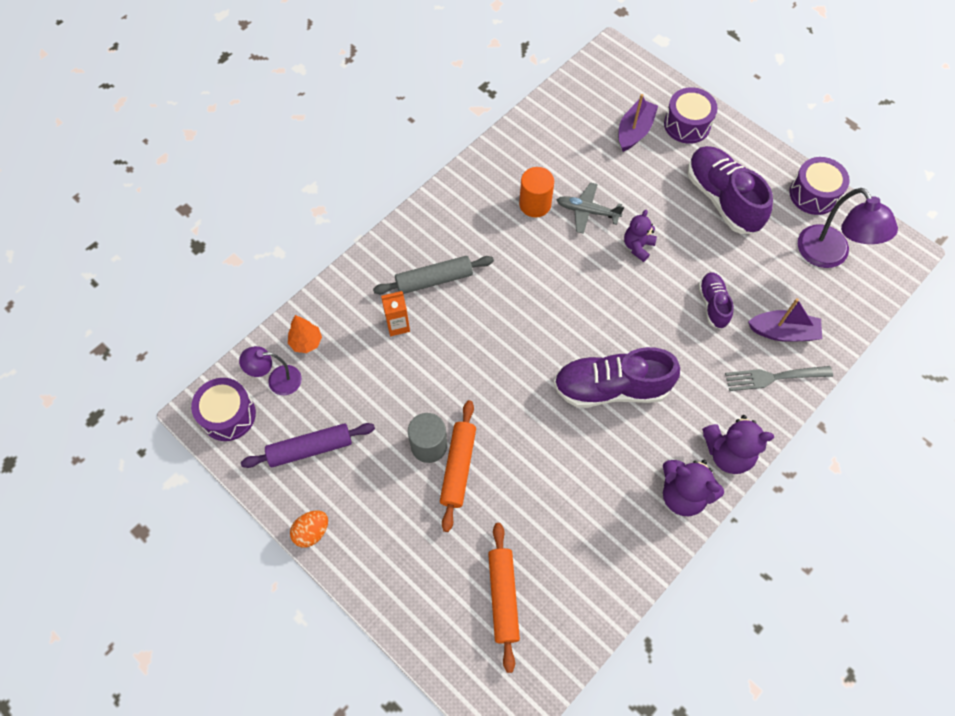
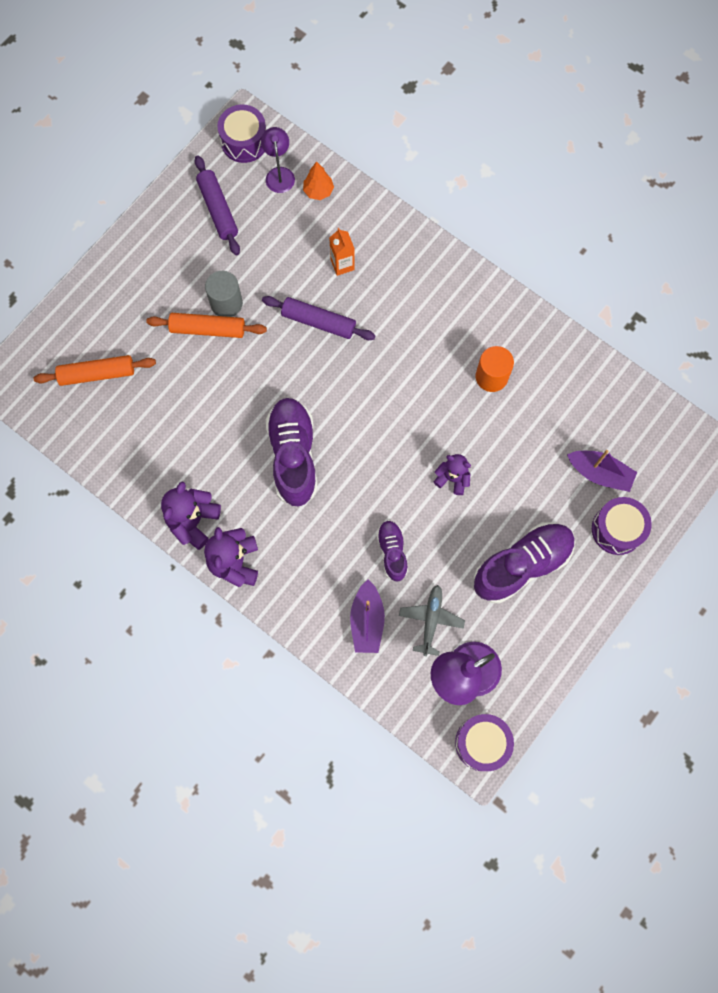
camera: 85 degrees right, 10 degrees up
orange egg [290,511,328,548] -> none
grey rolling pin [373,256,494,294] -> none
grey plane [557,182,624,234] -> grey plane moved to [399,585,465,656]
purple shoe [698,272,734,329] -> purple shoe turned 90 degrees counterclockwise [376,520,408,582]
grey fork [725,366,833,391] -> none
purple drum [789,157,850,215] -> purple drum moved to [455,714,514,771]
none -> purple rolling pin [262,296,376,340]

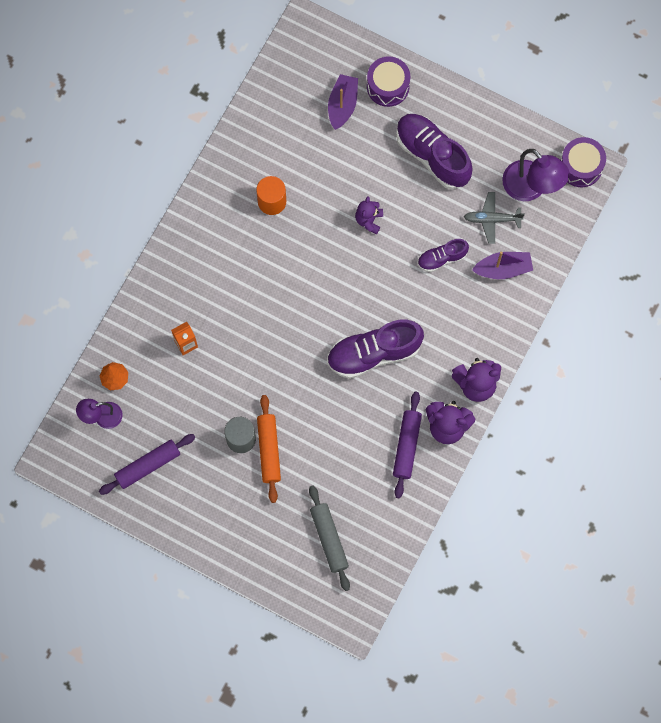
camera: 100 degrees left, 0 degrees up
orange rolling pin [33,355,156,386] -> grey rolling pin [309,485,350,591]
purple drum [217,104,266,163] -> none
purple rolling pin [262,296,376,340] -> purple rolling pin moved to [393,392,422,498]

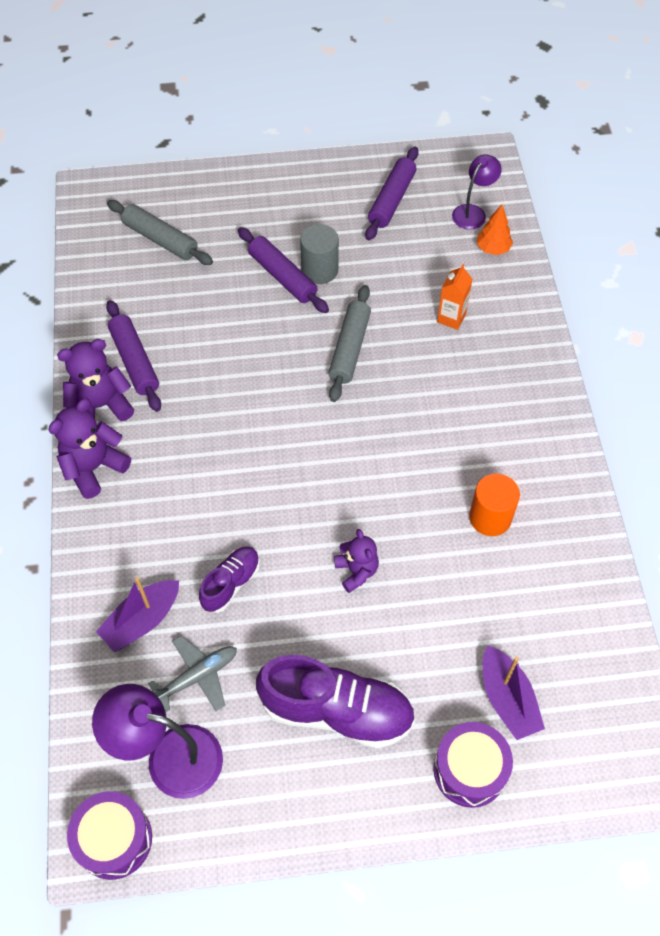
camera: 145 degrees right, 15 degrees down
orange rolling pin [257,395,281,503] -> purple rolling pin [238,227,329,313]
purple shoe [327,320,424,379] -> none
none -> grey rolling pin [328,285,371,402]

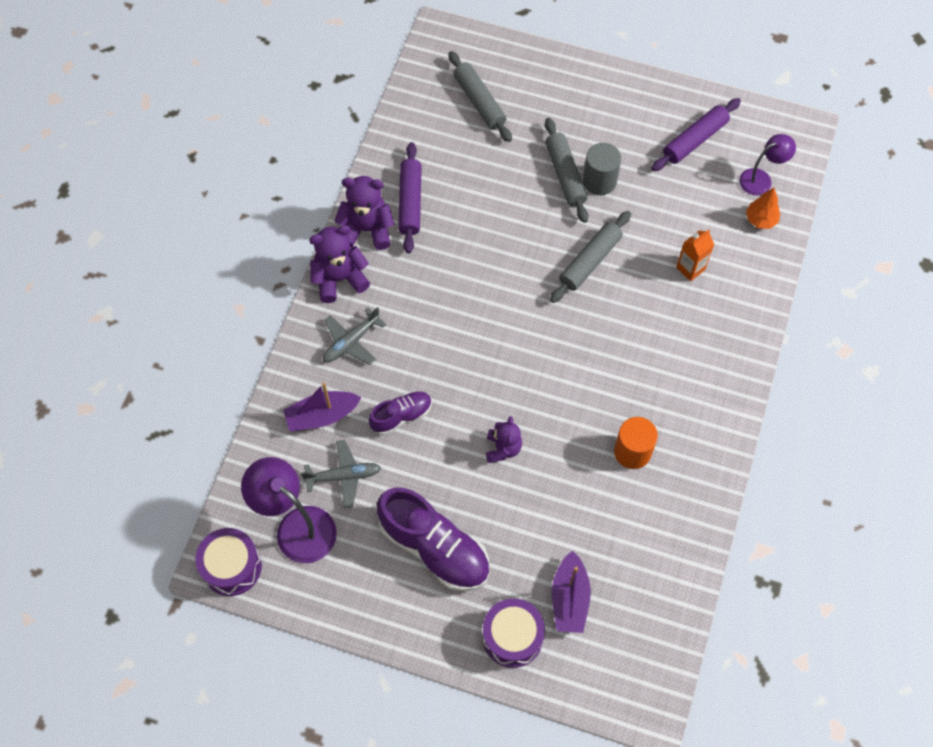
camera: 25 degrees right, 5 degrees up
purple rolling pin [238,227,329,313] -> grey rolling pin [545,118,588,223]
none -> grey plane [323,307,386,365]

